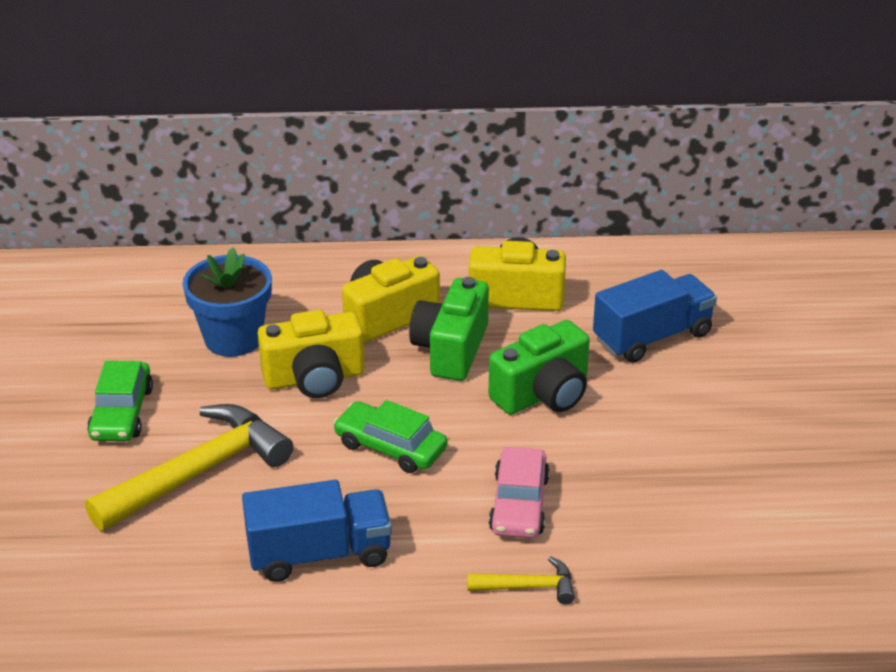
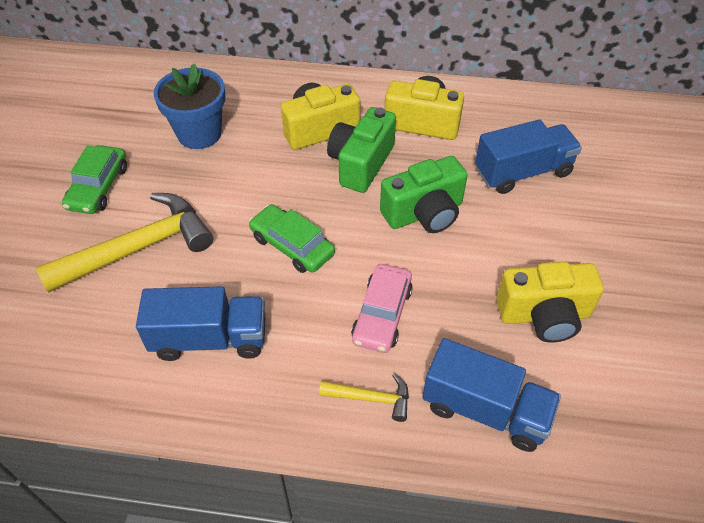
camera: 10 degrees right, 15 degrees up
yellow camera [258,310,364,398] -> yellow camera moved to [496,262,604,343]
none -> blue truck [422,338,561,452]

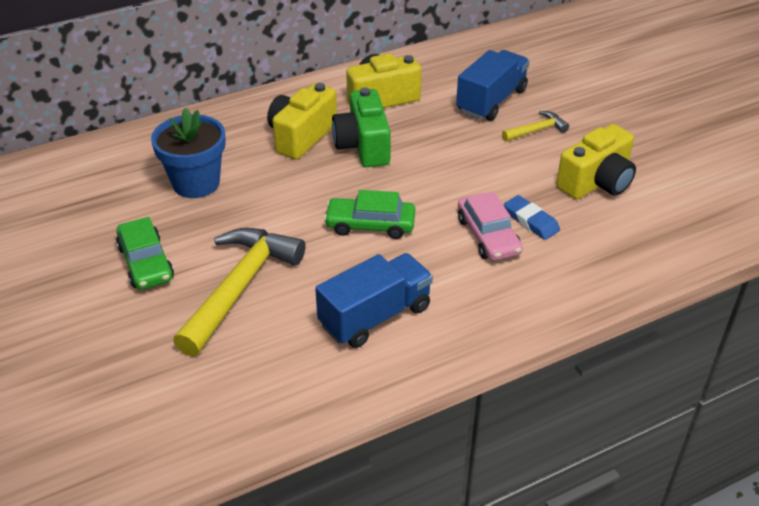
camera: 35 degrees left, 10 degrees down
yellow hammer [319,374,409,422] -> yellow hammer moved to [502,111,569,141]
green camera [380,156,468,233] -> none
blue truck [422,338,561,452] -> none
none -> blue eraser [504,195,560,240]

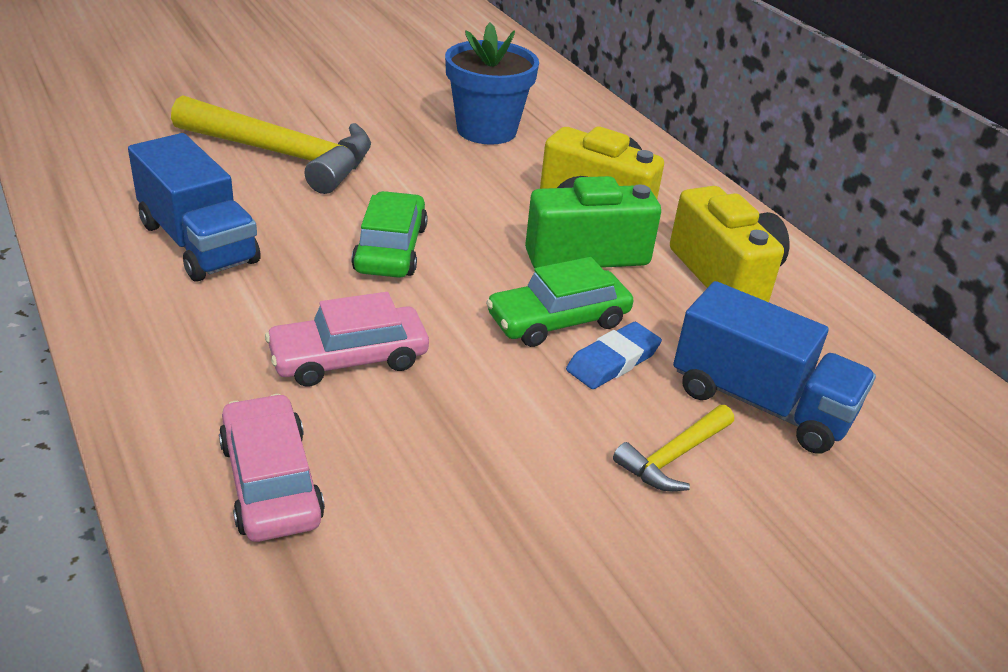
camera: 85 degrees right, 5 degrees down
green car [116,217,174,290] -> green car moved to [486,257,633,347]
yellow hammer [502,111,569,141] -> yellow hammer turned 75 degrees clockwise [613,405,734,491]
blue eraser [504,195,560,240] -> blue eraser moved to [566,322,662,389]
yellow camera [556,124,636,199] -> none
none -> pink car [219,394,325,542]

